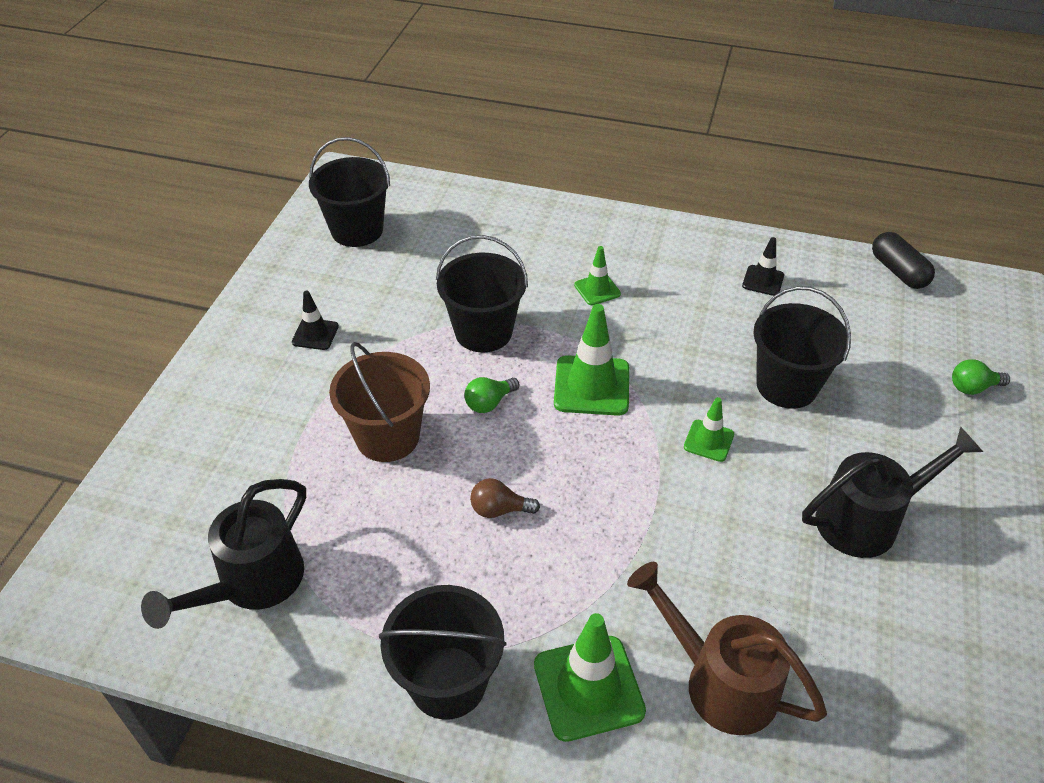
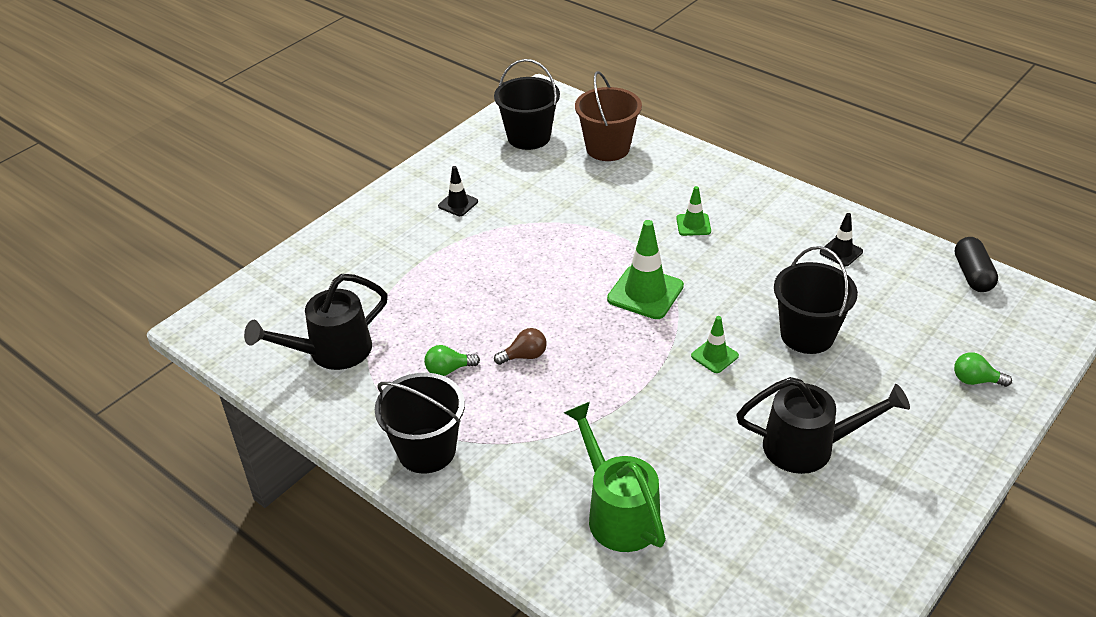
camera: 25 degrees right, 5 degrees down
brown bucket [329,342,430,462] -> brown bucket moved to [575,71,642,161]
black bucket [436,235,528,352] -> none
green light bulb [465,377,519,413] -> green light bulb moved to [424,345,480,376]
brown light bulb [470,478,540,518] -> brown light bulb turned 135 degrees clockwise [494,328,547,365]
green traffic cone [534,613,646,742] -> none
brown watering can [627,562,827,735] -> green watering can [564,402,666,552]

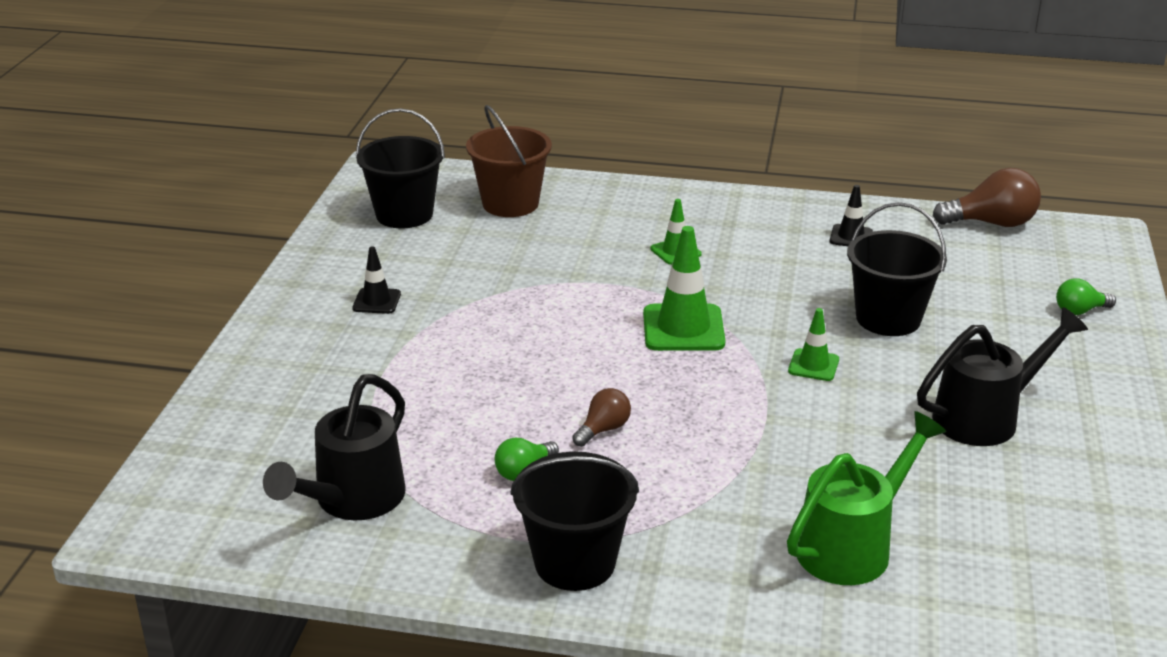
camera: 30 degrees left, 10 degrees down
green watering can [564,402,666,552] -> green watering can turned 105 degrees clockwise [787,411,946,585]
black capsule [955,237,998,292] -> brown light bulb [933,168,1041,227]

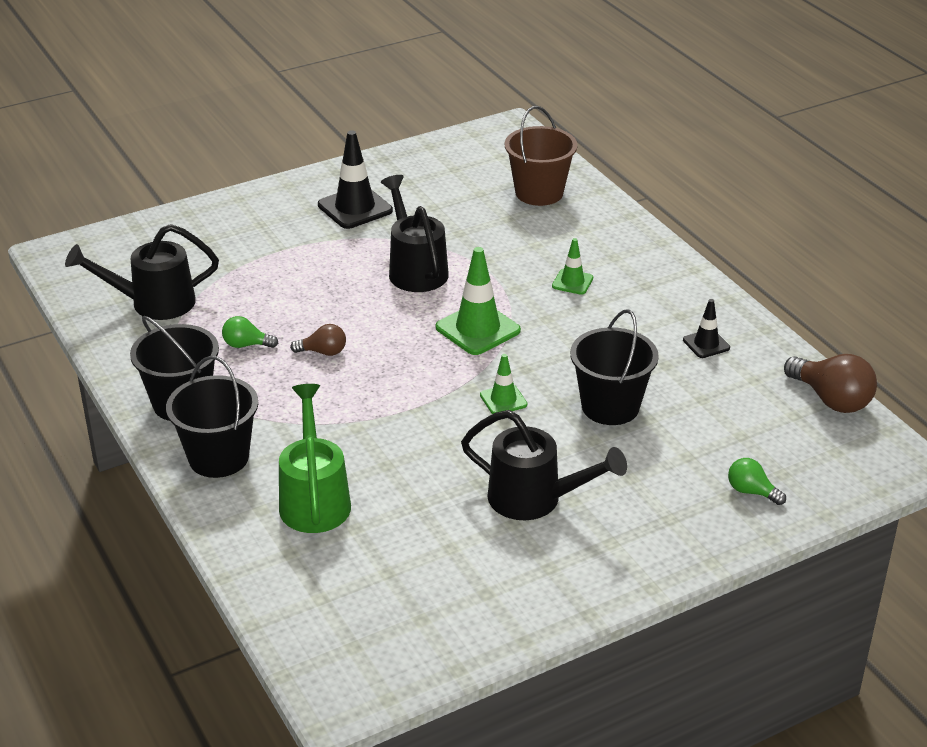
camera: 50 degrees right, 5 degrees up
black traffic cone [352,246,401,314] -> black traffic cone [318,130,393,229], size x1.80
black bucket [356,108,445,228] -> black bucket moved to [166,356,258,478]
green watering can [787,411,946,585] -> green watering can turned 105 degrees counterclockwise [279,384,351,533]
none -> black watering can [381,175,449,292]

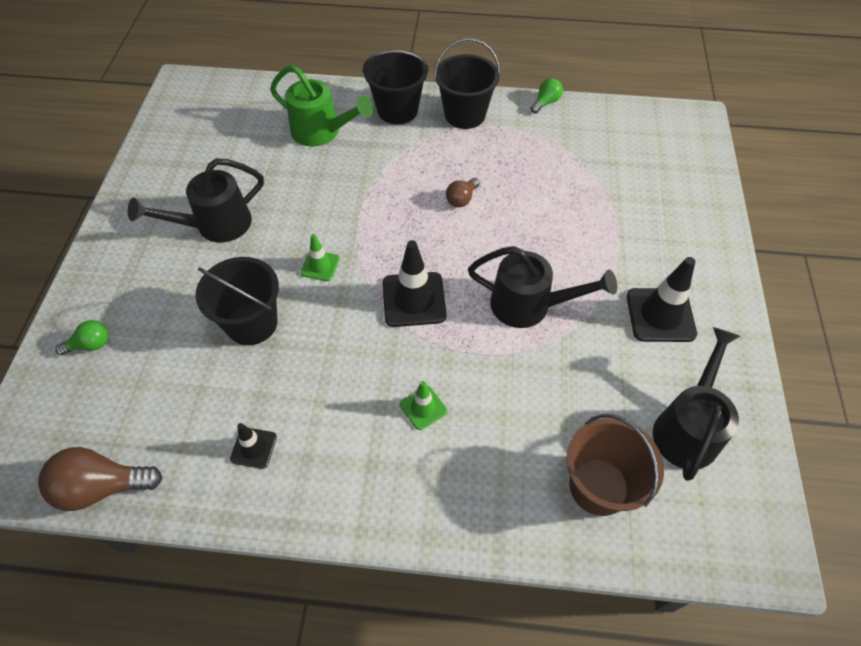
camera: 125 degrees right, 20 degrees up
black watering can [65,224,219,320] -> black watering can moved to [653,327,740,481]
green light bulb [222,316,278,348] -> green light bulb moved to [530,78,563,114]
green traffic cone [436,247,521,355] -> black traffic cone [383,240,446,327]

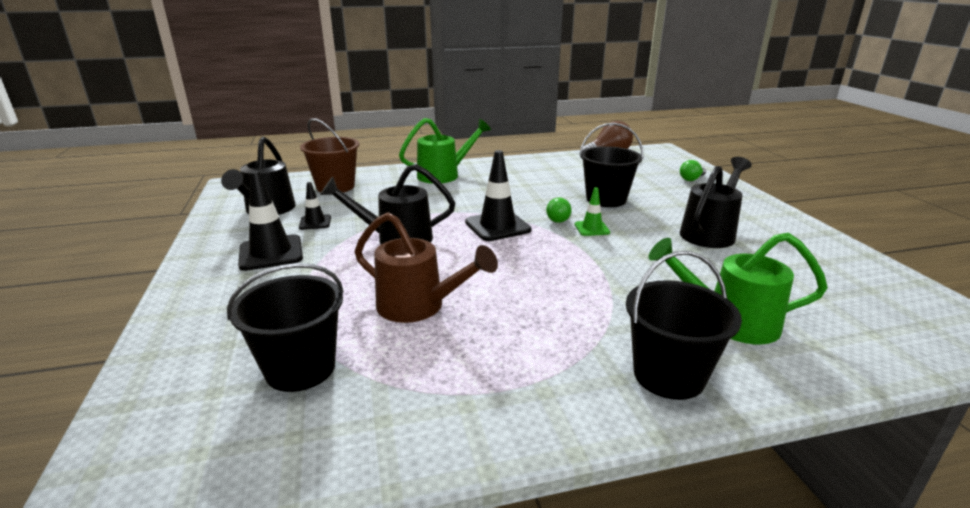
camera: 160 degrees right, 30 degrees down
black traffic cone [230,423,277,469] -> black traffic cone moved to [299,182,331,230]
green traffic cone [400,381,447,430] -> none
black bucket [434,38,500,129] -> black bucket moved to [227,263,343,392]
brown light bulb [446,178,480,207] -> none
green light bulb [530,78,563,114] -> green light bulb moved to [546,198,571,223]
none -> brown watering can [355,212,498,323]
none -> green watering can [399,118,491,184]

